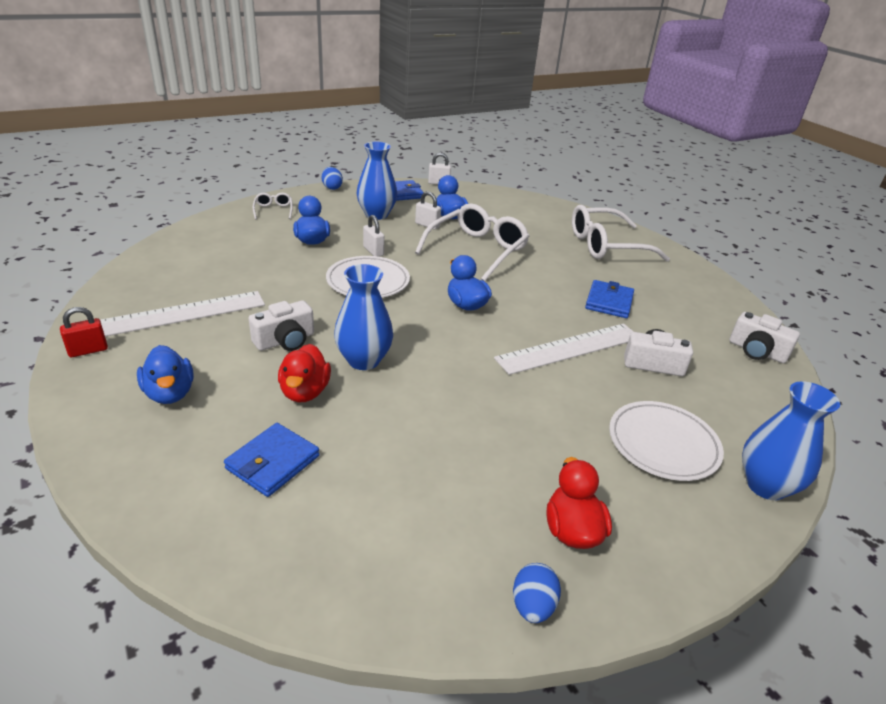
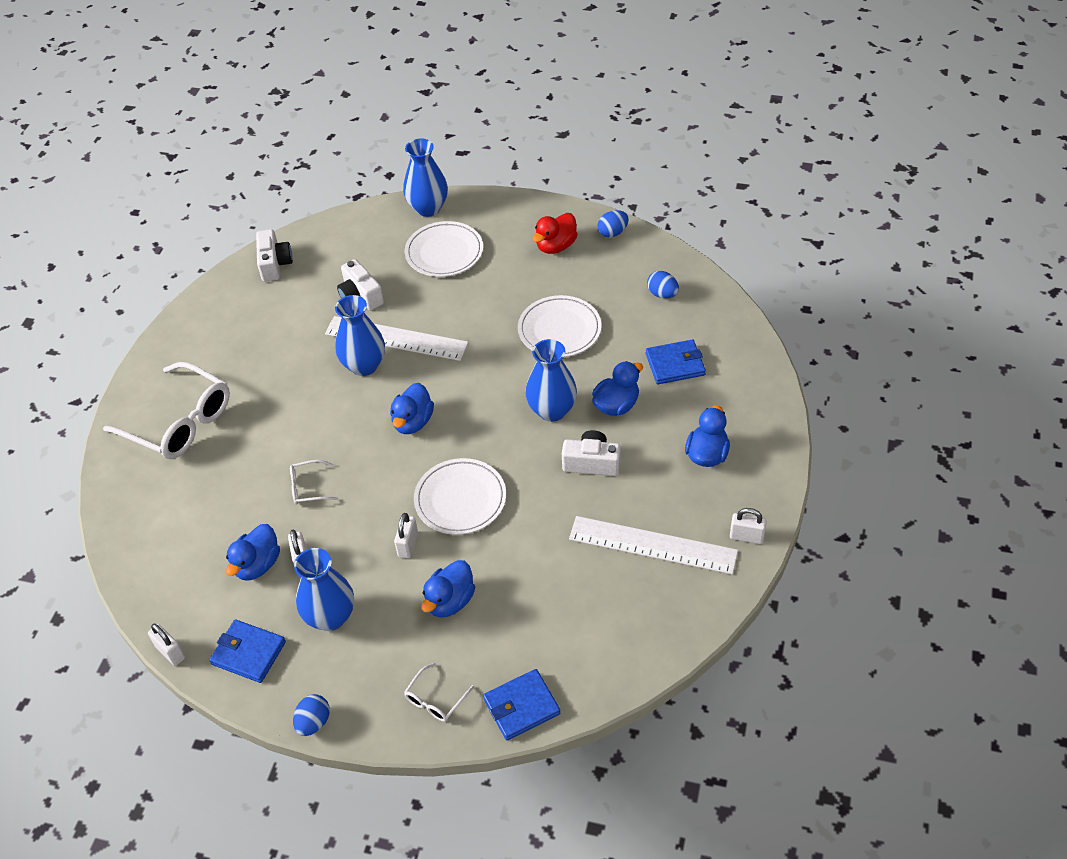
camera: 130 degrees left, 15 degrees up
red padlock [60,307,108,357] -> white padlock [730,508,767,544]
red duck [278,344,331,402] -> blue duck [592,361,643,416]
white glasses [415,203,530,281] -> white glasses [290,460,339,505], size x0.45
blue wallet [585,280,634,318] -> blue wallet moved to [483,669,560,740]
none -> blue vase [335,295,385,376]
none -> white plate [518,295,602,357]
none -> blue egg [647,271,679,298]

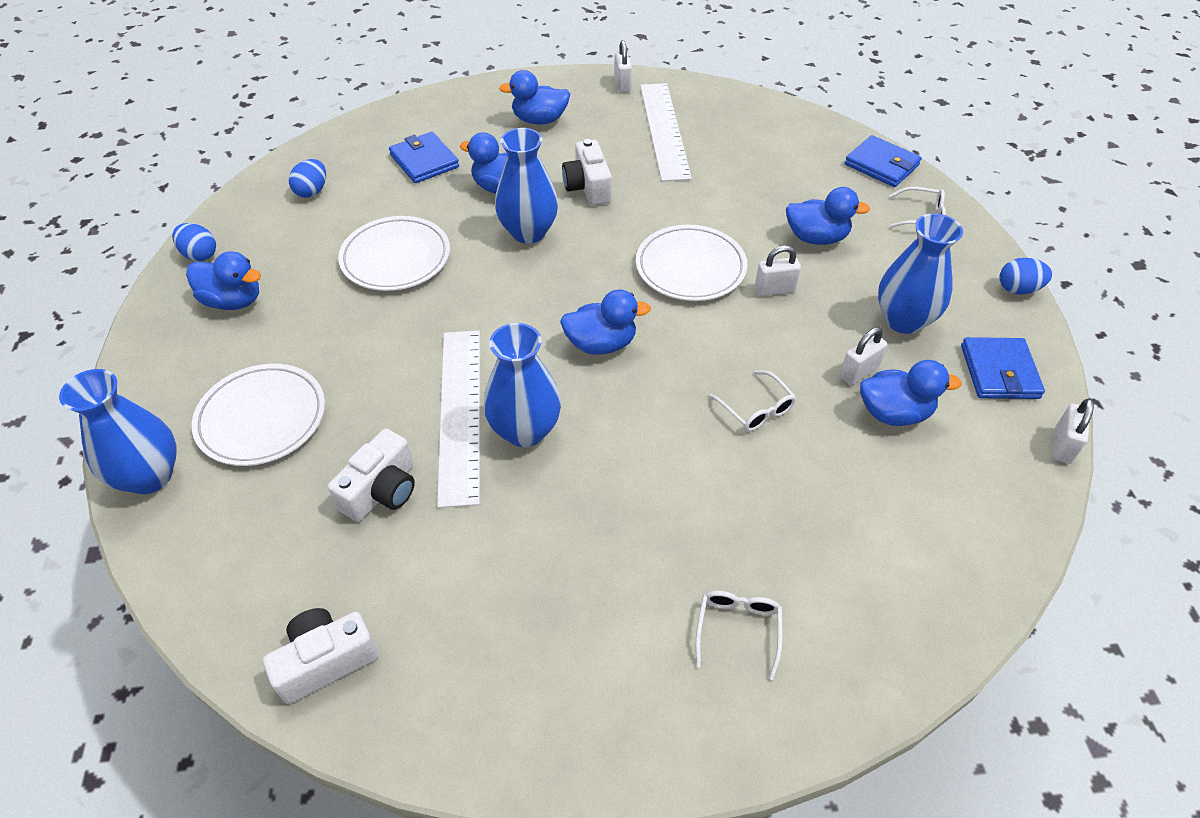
camera: 115 degrees left, 0 degrees up
white glasses [103,362,230,459] -> white glasses [695,591,783,680], size x0.45
red duck [533,213,578,254] -> blue duck [186,251,261,310]

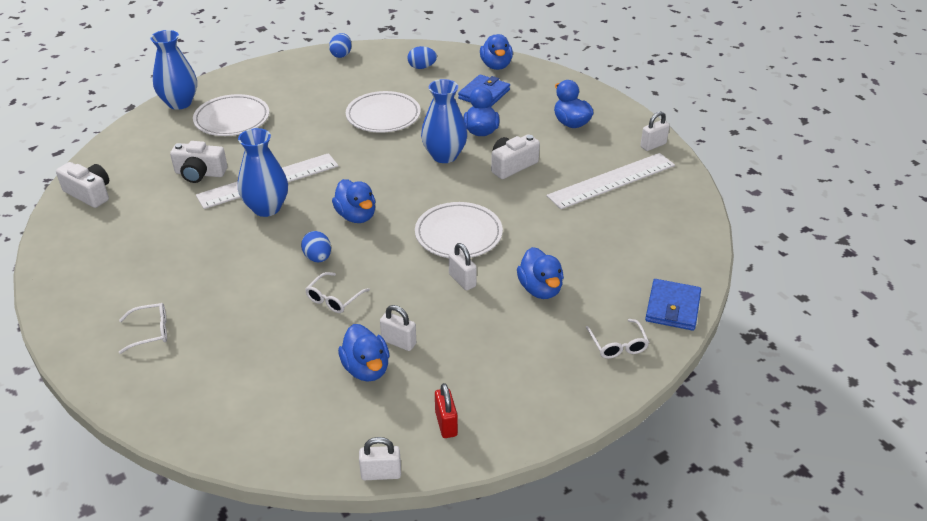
camera: 65 degrees right, 10 degrees down
blue duck [186,251,261,310] -> blue duck moved to [480,34,513,70]
blue vase [878,213,963,334] -> none
blue wallet [961,337,1045,399] -> red padlock [435,383,458,438]
blue egg [999,258,1052,294] -> blue egg moved to [301,231,331,262]

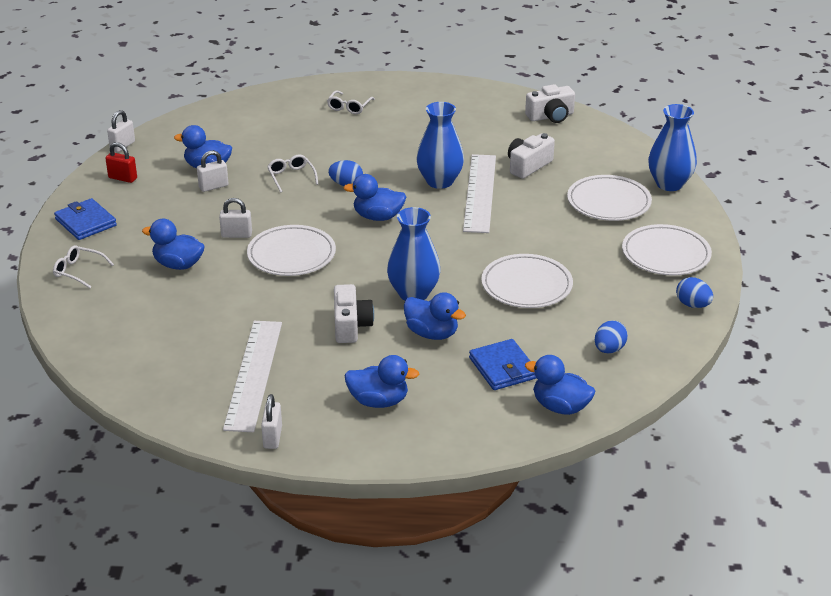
camera: 125 degrees right, 5 degrees down
blue wallet [645,279,701,331] -> blue wallet moved to [54,198,117,240]
none -> white plate [622,224,712,275]

